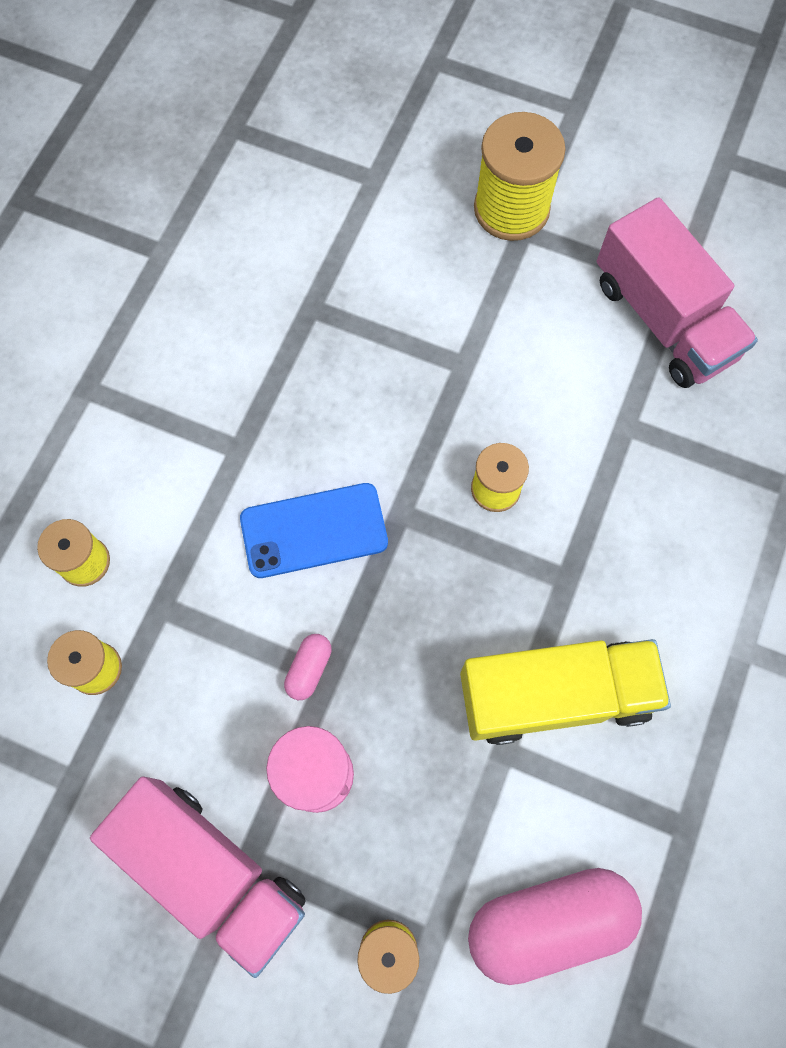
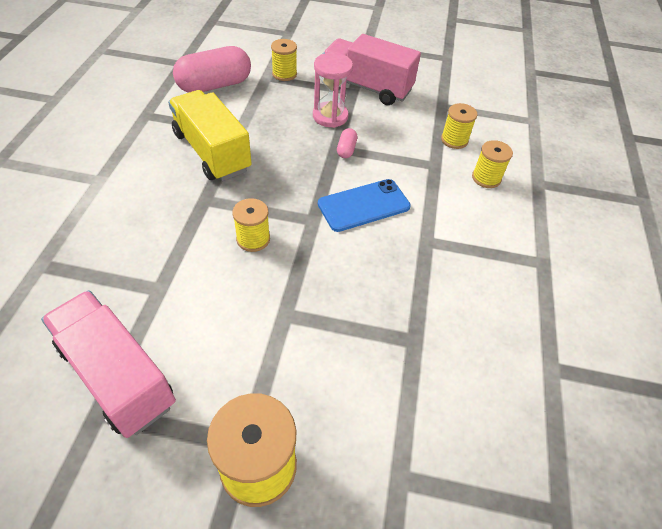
camera: 165 degrees right, 20 degrees down
yellow truck [460,639,671,745] -> yellow truck turned 75 degrees clockwise [168,90,252,181]

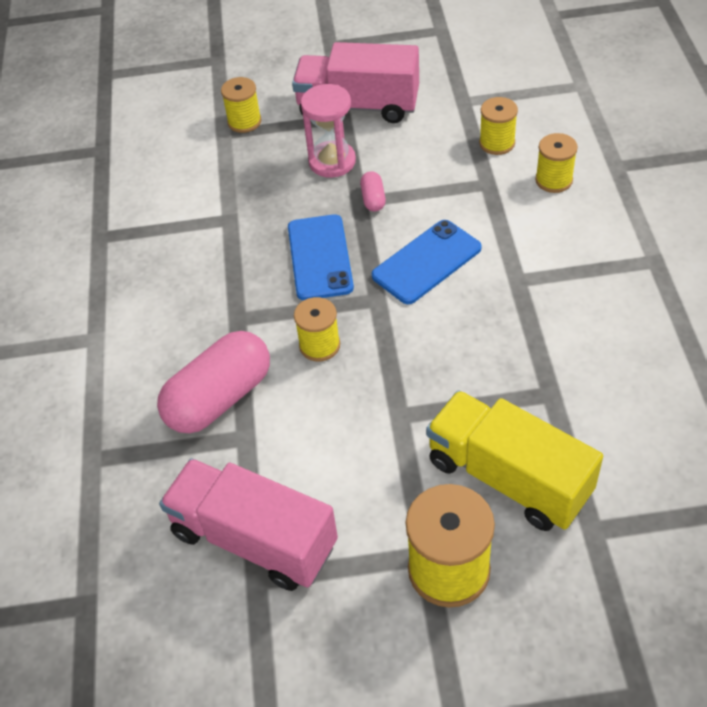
camera: 10 degrees left, 0 degrees up
yellow truck [168,90,252,181] -> yellow truck moved to [426,390,603,531]
pink capsule [173,46,251,93] -> pink capsule moved to [157,331,270,433]
none -> blue phone [288,214,354,300]

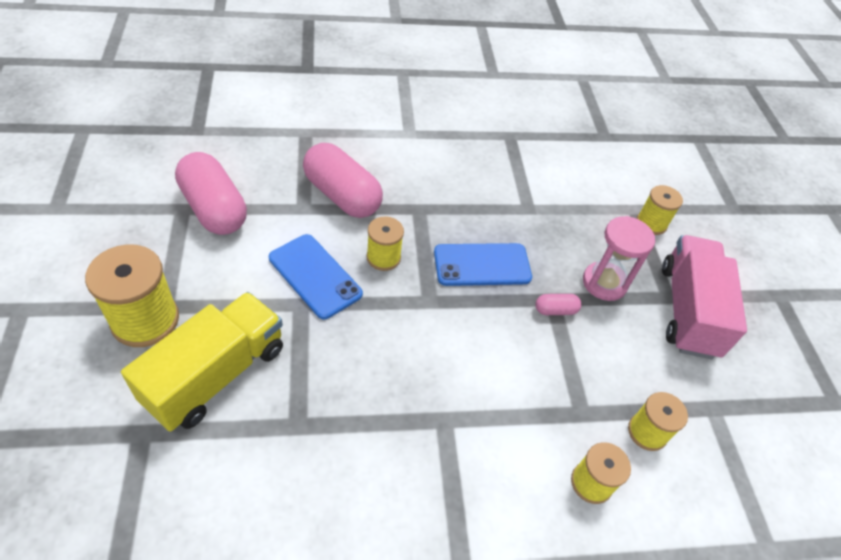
camera: 80 degrees right, 0 degrees up
pink truck [159,458,338,591] -> pink capsule [175,152,247,235]
blue phone [372,220,482,304] -> blue phone moved to [269,234,363,319]

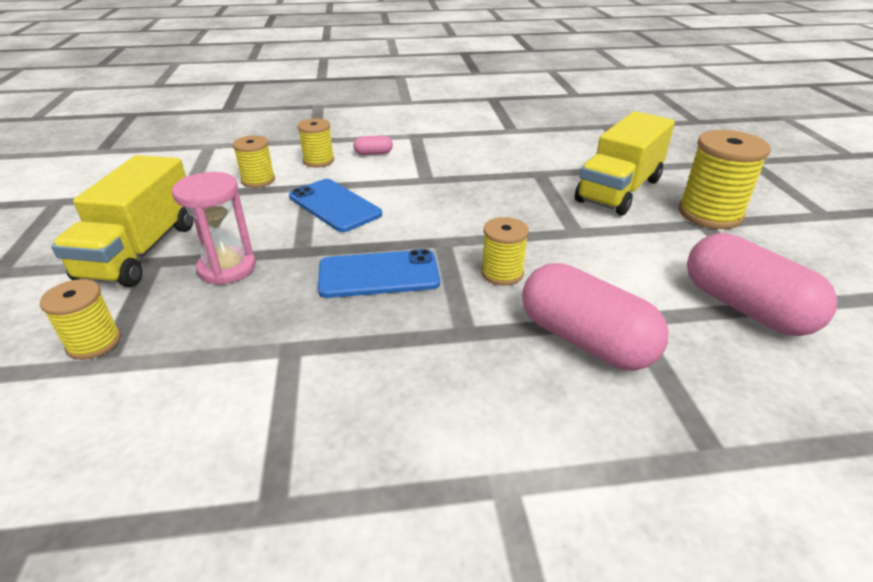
camera: 175 degrees left, 15 degrees down
blue phone [269,234,363,319] -> blue phone moved to [289,179,382,232]
pink capsule [535,294,582,315] -> pink capsule moved to [353,135,393,155]
pink truck [662,235,747,359] -> yellow truck [51,155,193,287]

